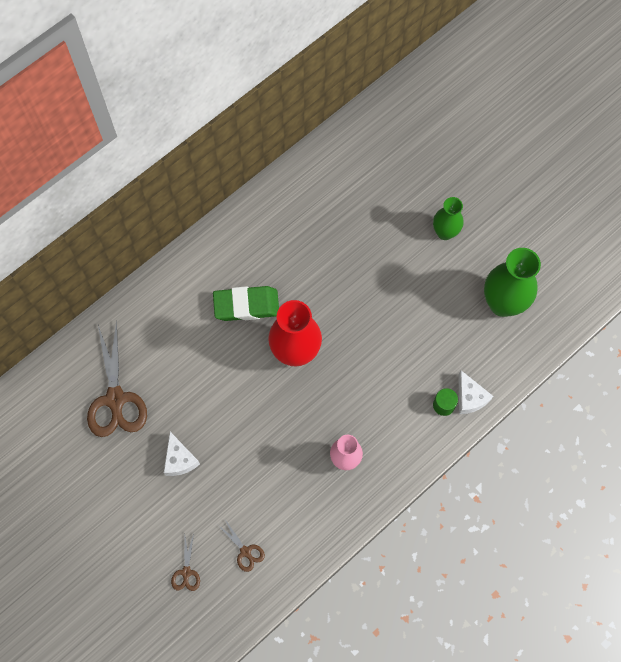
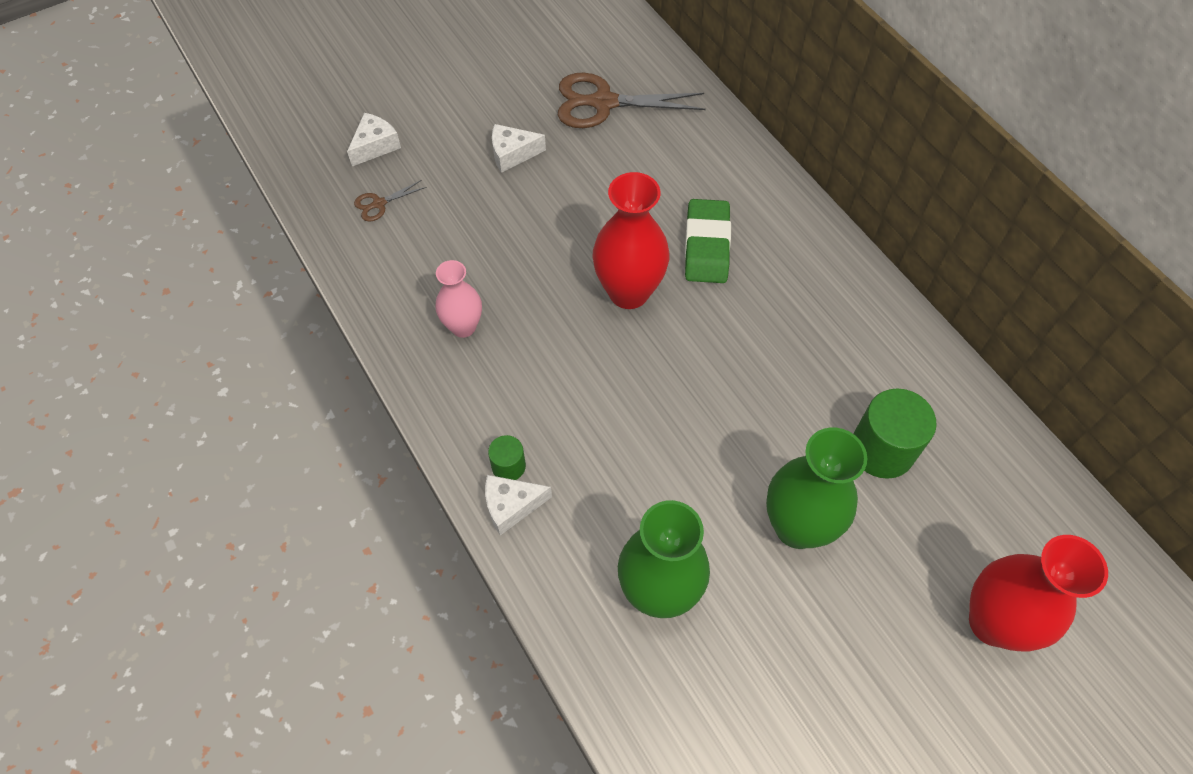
camera: 100 degrees right, 10 degrees down
brown scissors [171,534,200,591] -> white cheese [347,113,401,166]
green vase [433,197,464,240] -> green vase [766,427,867,549], size x1.66
none -> green cylinder [853,388,937,479]
none -> red vase [969,535,1108,652]

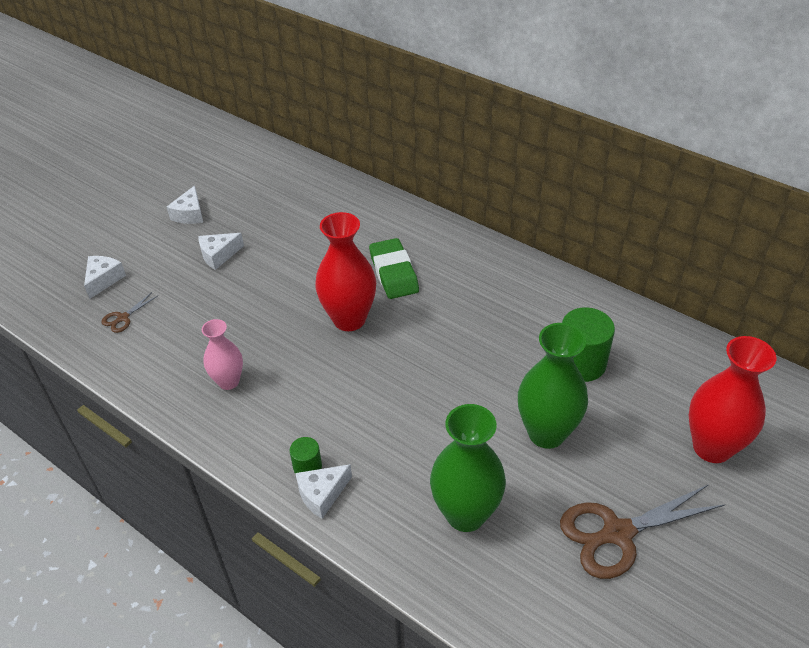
camera: 20 degrees left, 15 degrees down
brown scissors [558,73,706,128] -> brown scissors moved to [560,484,725,579]
none -> white cheese [167,186,203,224]

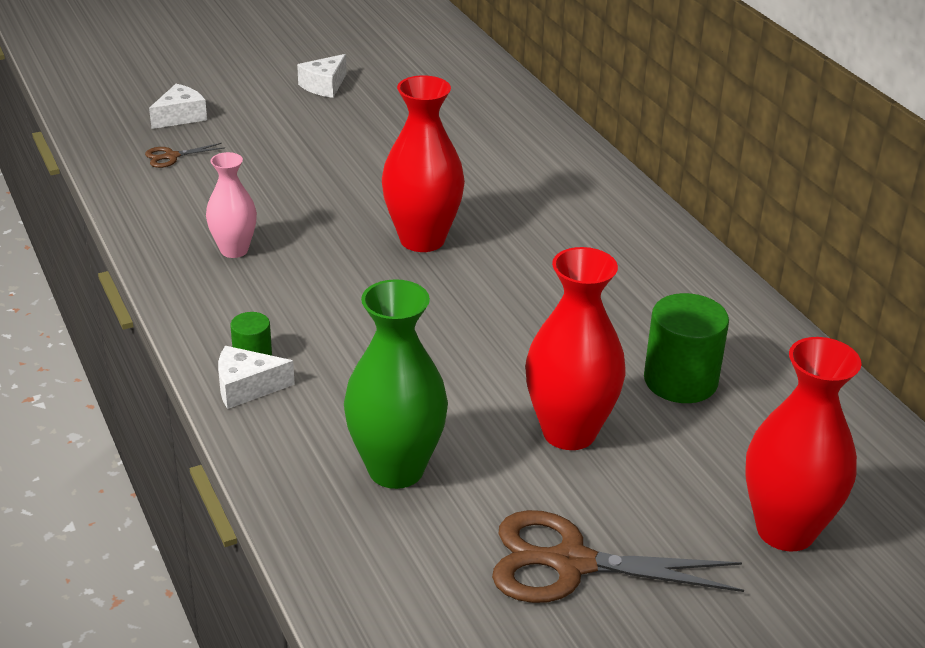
camera: 25 degrees right, 10 degrees down
white cheese [198,233,244,270] -> none
green eraser [369,238,419,299] -> none
green vase [518,323,588,449] -> red vase [525,247,626,450]

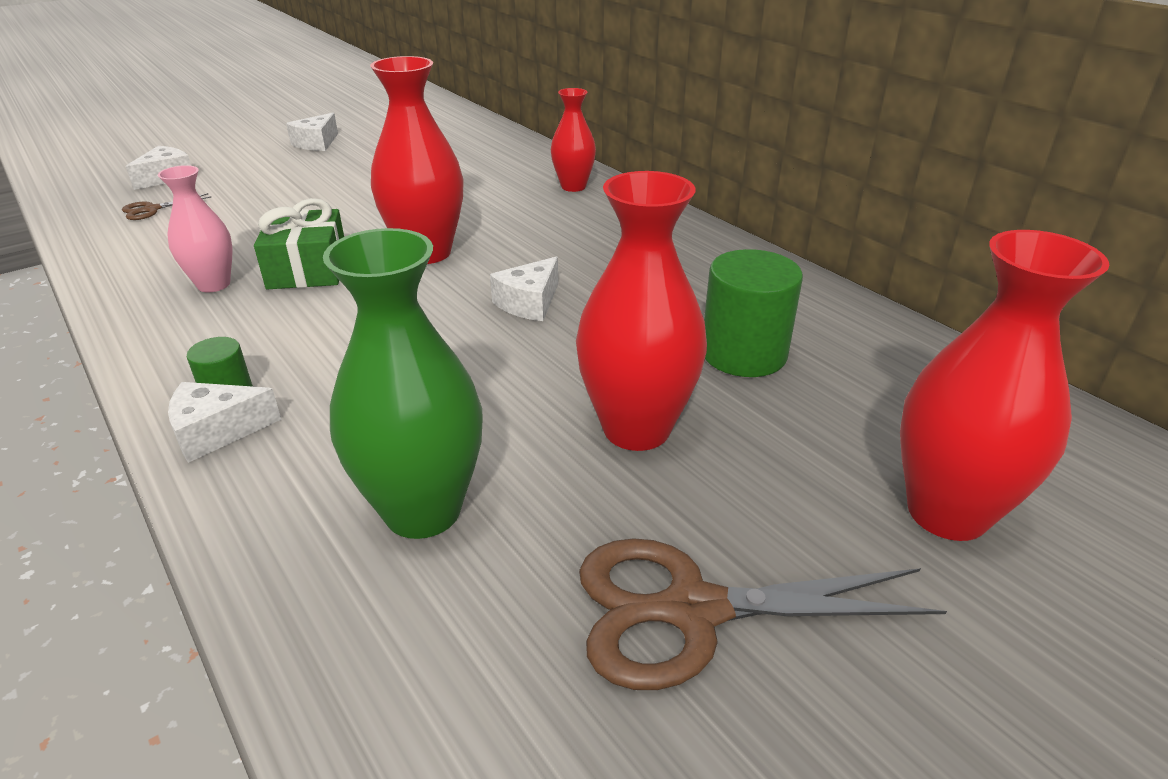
camera: 10 degrees left, 0 degrees up
none -> green gift [254,198,344,289]
none -> white cheese [490,257,558,321]
none -> red vase [551,88,596,192]

